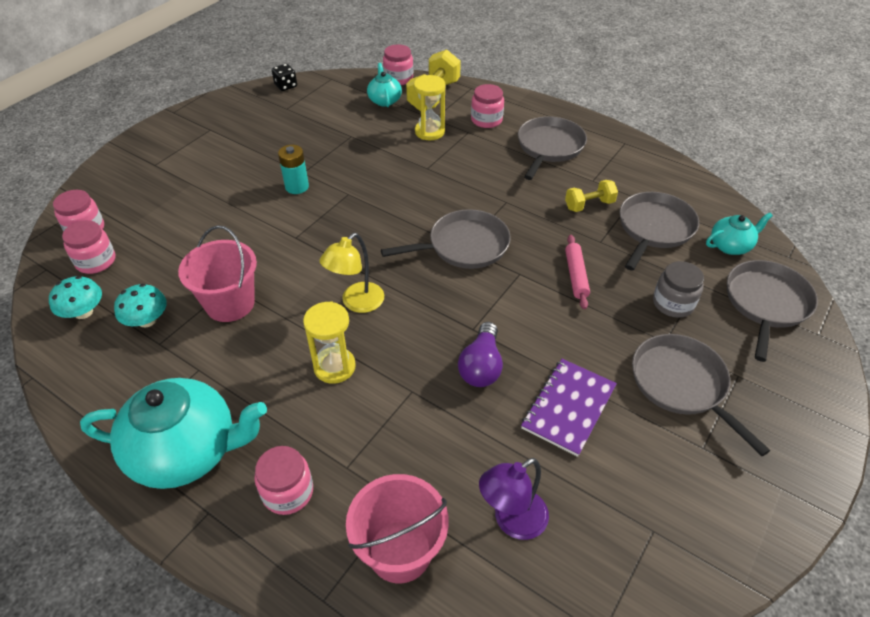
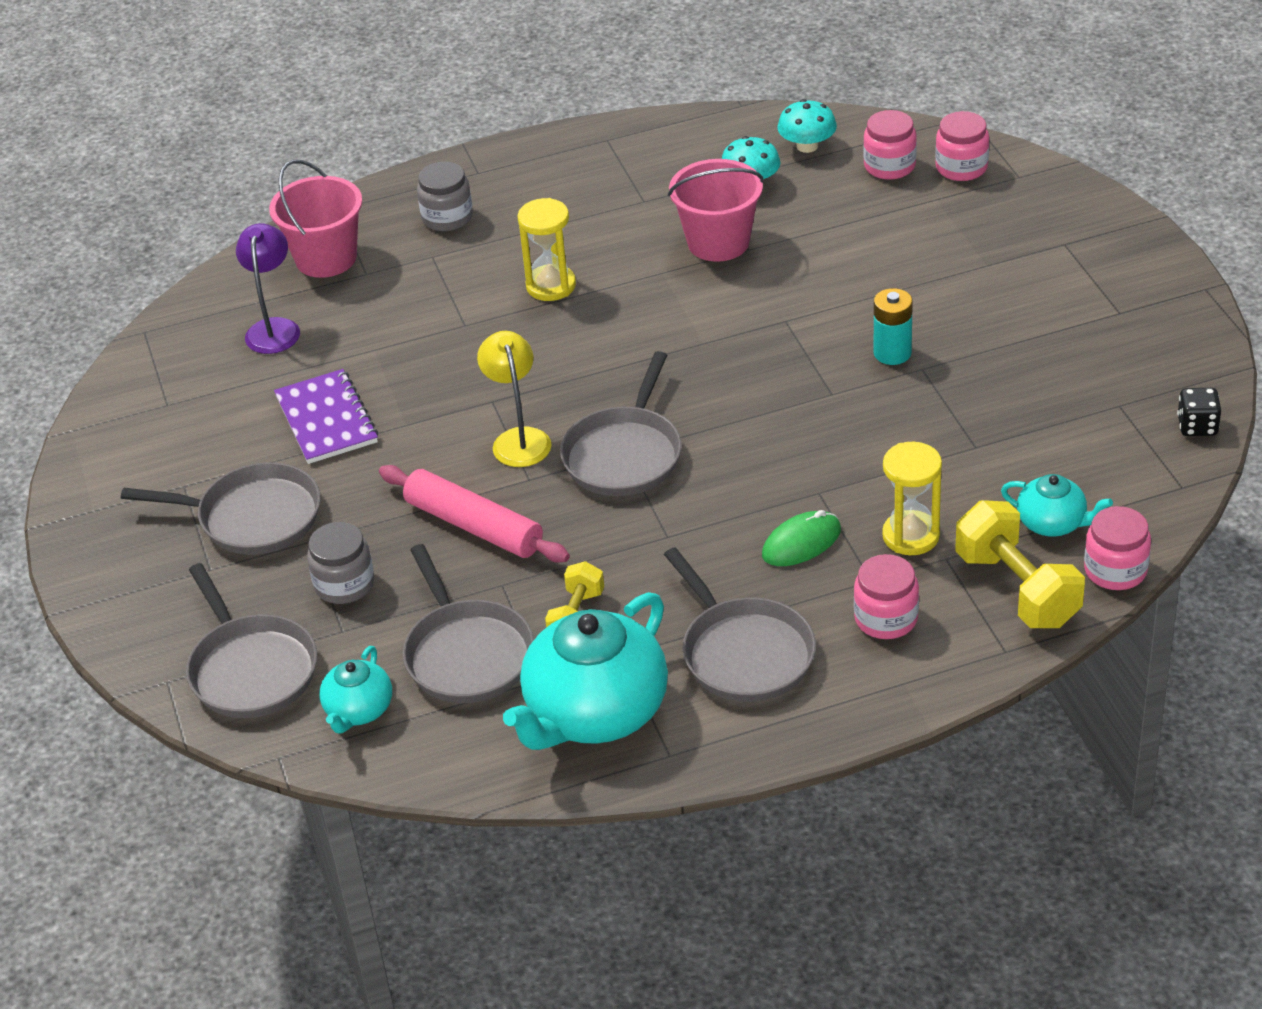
camera: 130 degrees right, 5 degrees down
turquoise teapot [80,378,267,489] -> turquoise teapot moved to [503,592,668,750]
pink jar [254,446,313,515] -> grey jar [417,161,473,231]
yellow lamp [320,233,384,313] -> yellow lamp moved to [477,331,551,467]
purple light bulb [458,322,503,387] -> none
pink rolling pin [565,235,590,309] -> pink rolling pin [379,465,570,563], size x1.58
none -> green mouse [762,510,841,566]

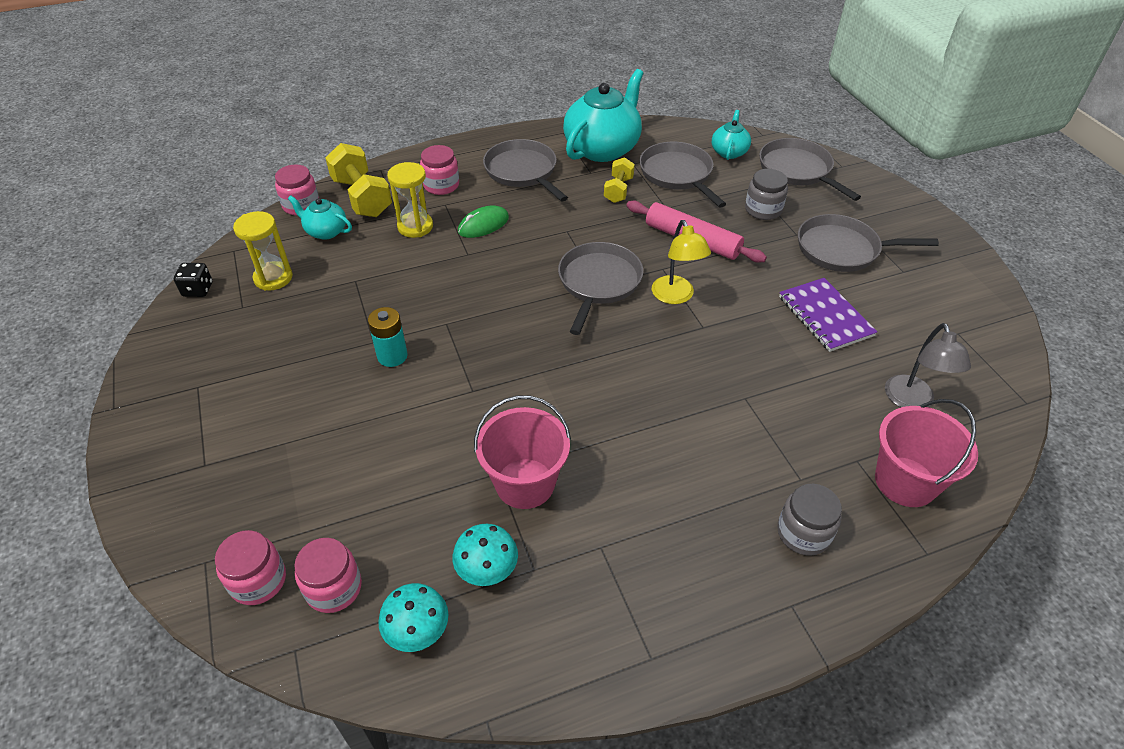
camera: 175 degrees right, 5 degrees up
purple lamp [236,223,300,354] -> grey lamp [885,323,971,407]
yellow hourglass [517,198,576,301] -> yellow hourglass moved to [233,211,293,291]

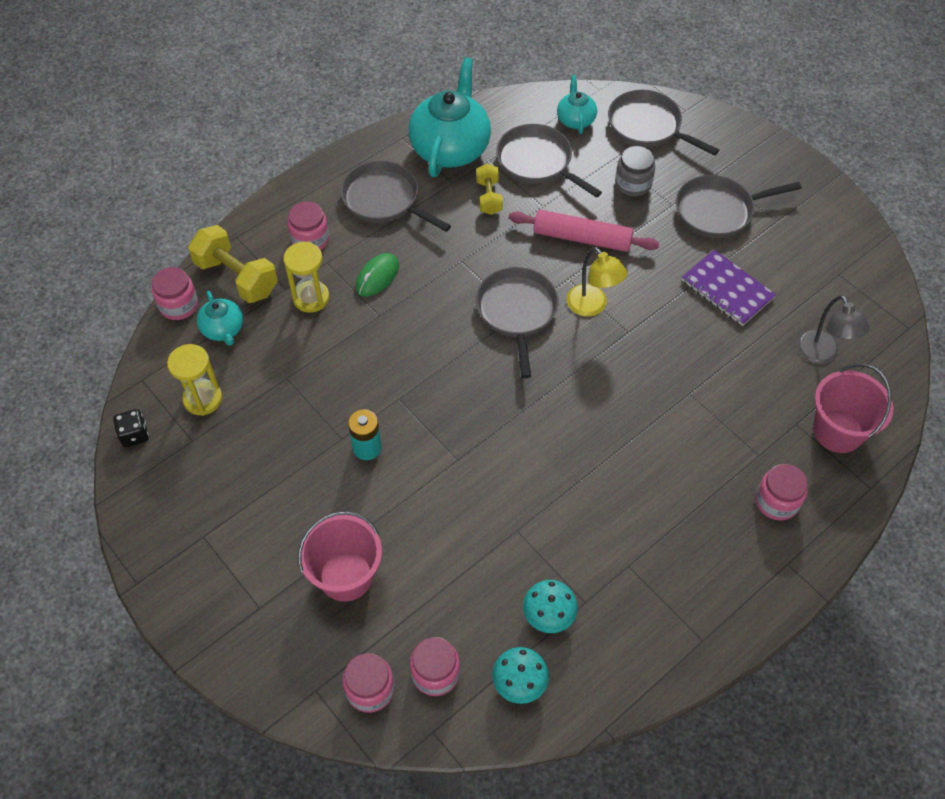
camera: 20 degrees left, 10 degrees up
turquoise teapot [288,195,352,240] -> turquoise teapot turned 120 degrees counterclockwise [197,291,243,346]
pink bucket [474,395,571,509] -> pink bucket moved to [298,511,382,602]
grey jar [777,484,842,556] -> pink jar [756,464,808,521]

